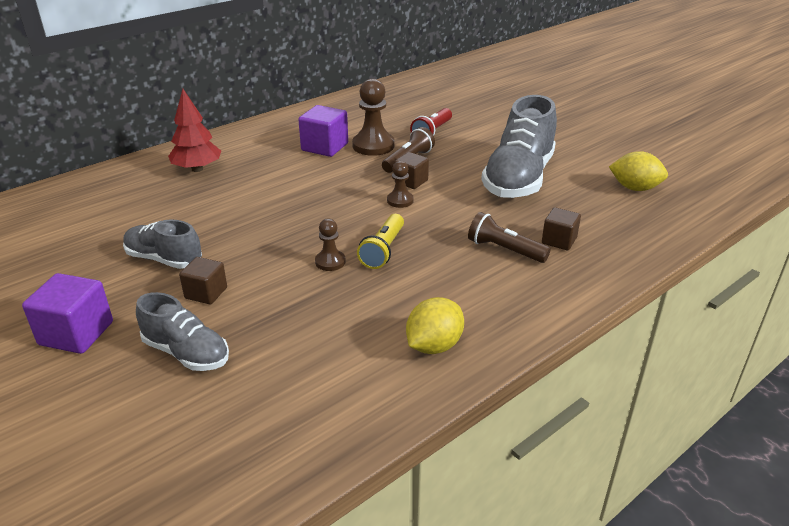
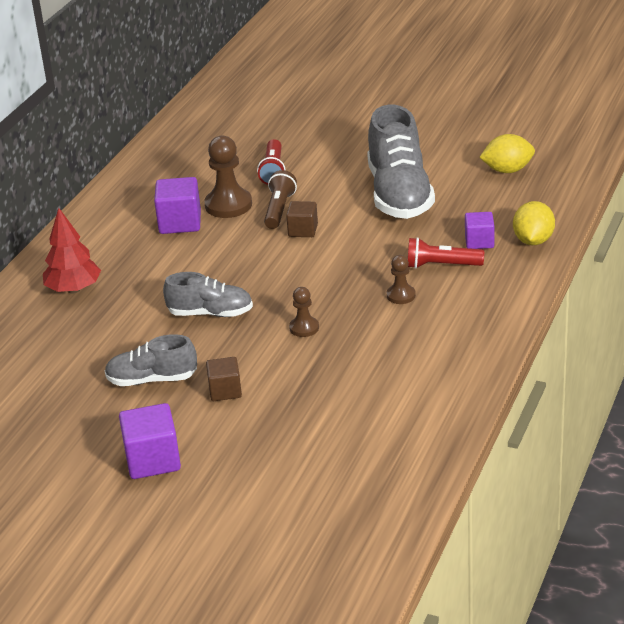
camera: 25 degrees left, 0 degrees up
grey shoe [136,292,229,371] -> grey shoe moved to [163,272,253,317]
yellow flashlight [357,214,404,269] -> none
brown pawn [387,161,414,208] -> brown pawn moved to [387,255,416,304]
yellow lemon [406,297,464,354] -> yellow lemon moved to [513,201,555,245]
brown flashlight [468,212,551,263] -> red flashlight [408,237,484,269]
brown cube [542,207,581,250] -> purple cube [465,212,494,249]

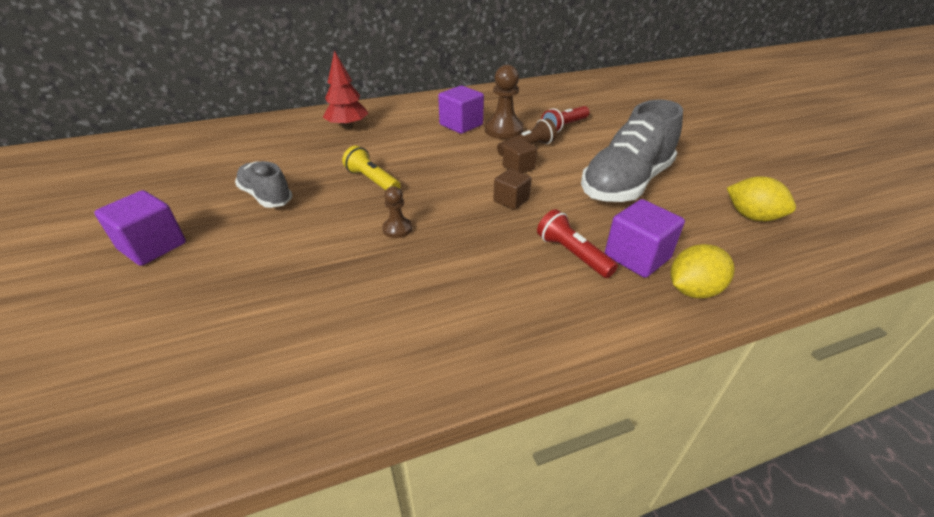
camera: 45 degrees right, 5 degrees up
grey shoe [163,272,253,317] -> yellow flashlight [342,146,401,191]
brown cube [206,357,242,401] -> brown cube moved to [493,169,531,210]
brown pawn [387,255,416,304] -> none
purple cube [465,212,494,249] -> purple cube [605,199,685,278], size x1.56

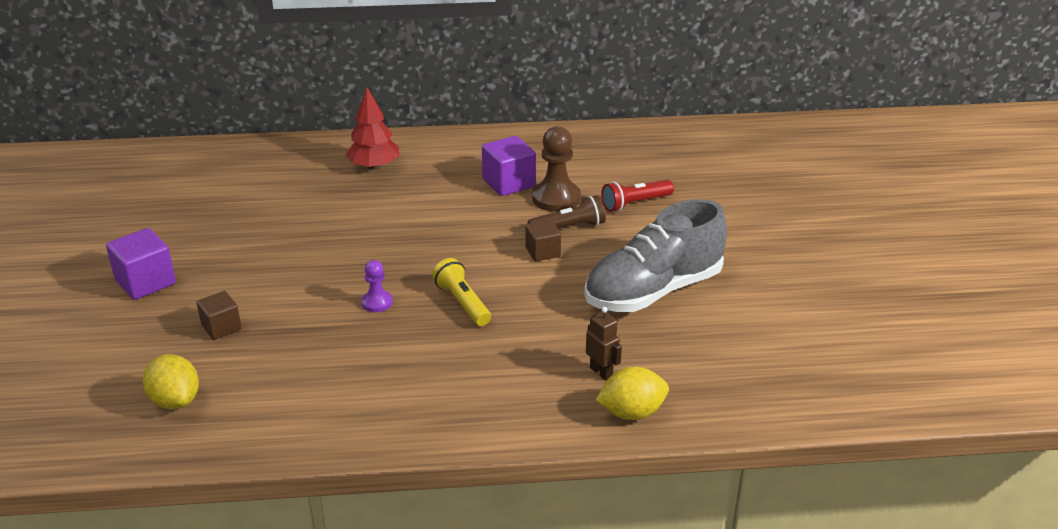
camera: 15 degrees right, 5 degrees down
grey shoe [235,161,292,208] -> none
yellow flashlight [342,146,401,191] -> yellow flashlight moved to [432,258,491,326]
brown pawn [382,186,412,238] -> purple pawn [361,260,393,312]
brown cube [493,169,531,210] -> brown cube moved to [197,291,242,340]
red flashlight [537,209,618,278] -> none
purple cube [605,199,685,278] -> brown robot [586,307,622,381]
yellow lemon [727,177,796,221] -> yellow lemon moved to [143,354,199,409]

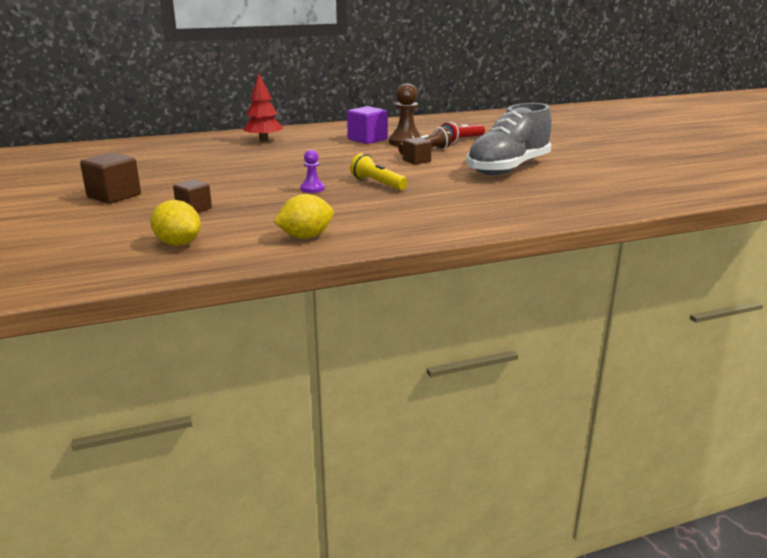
camera: 15 degrees left, 10 degrees down
purple cube [106,228,176,300] -> brown cube [80,152,141,204]
brown robot [586,307,622,381] -> none
yellow lemon [596,367,669,420] -> yellow lemon moved to [274,194,334,239]

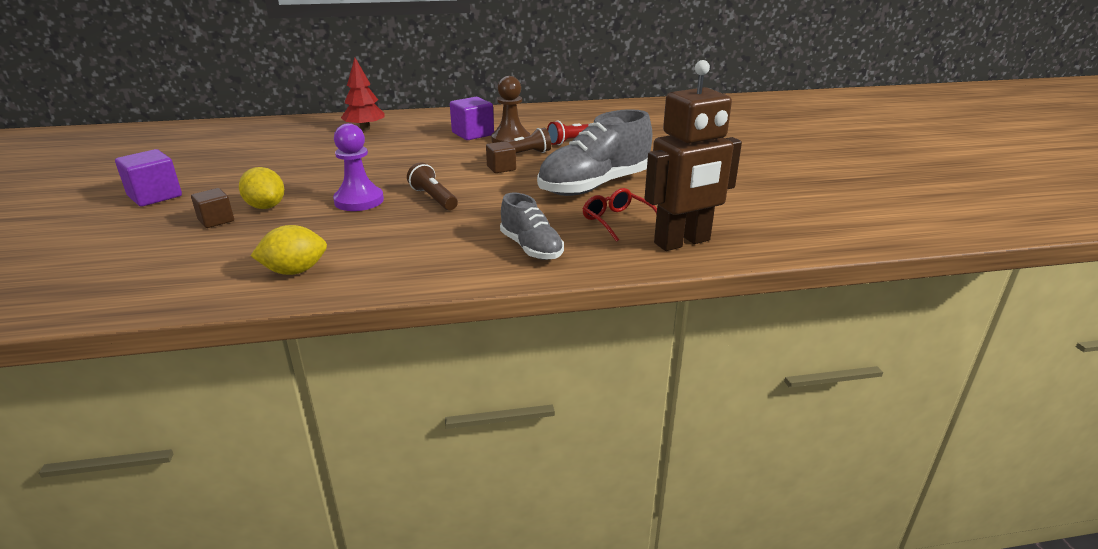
camera: 10 degrees right, 5 degrees up
brown cube [80,152,141,204] -> purple cube [115,149,182,207]
yellow lemon [150,200,201,246] -> yellow lemon moved to [239,167,284,209]
purple pawn [300,150,325,193] -> purple pawn [333,123,384,211], size x1.80
yellow flashlight [350,153,408,190] -> brown flashlight [407,162,458,210]
none -> grey shoe [500,193,564,260]
none -> red glasses [582,188,657,242]
none -> brown robot [644,60,742,251]

